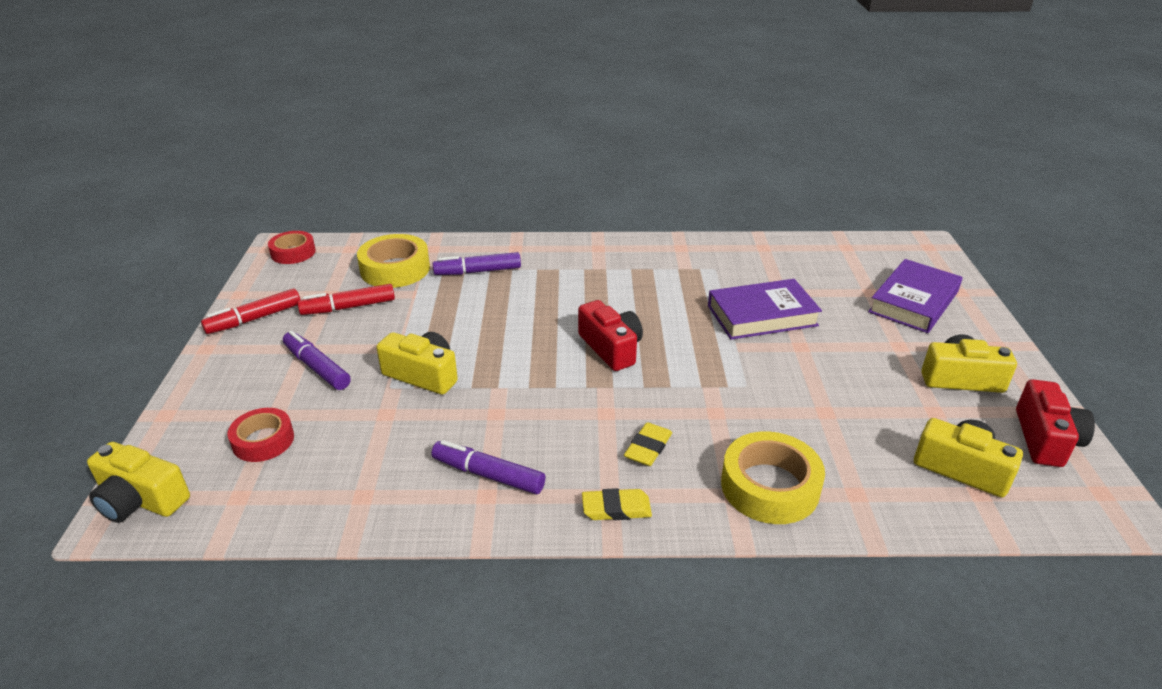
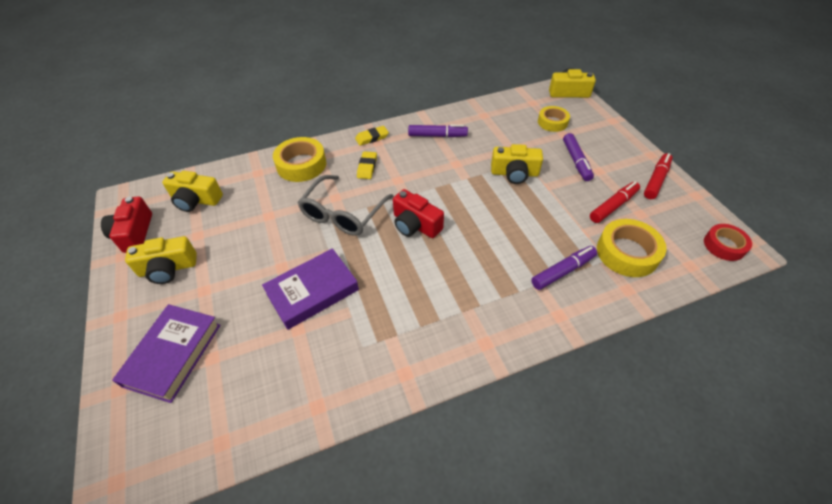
camera: 160 degrees right, 15 degrees up
red tape [228,408,294,462] -> yellow tape [538,106,570,132]
purple marker [283,330,351,390] -> purple marker turned 60 degrees clockwise [563,133,594,181]
none -> grey glasses [297,175,393,236]

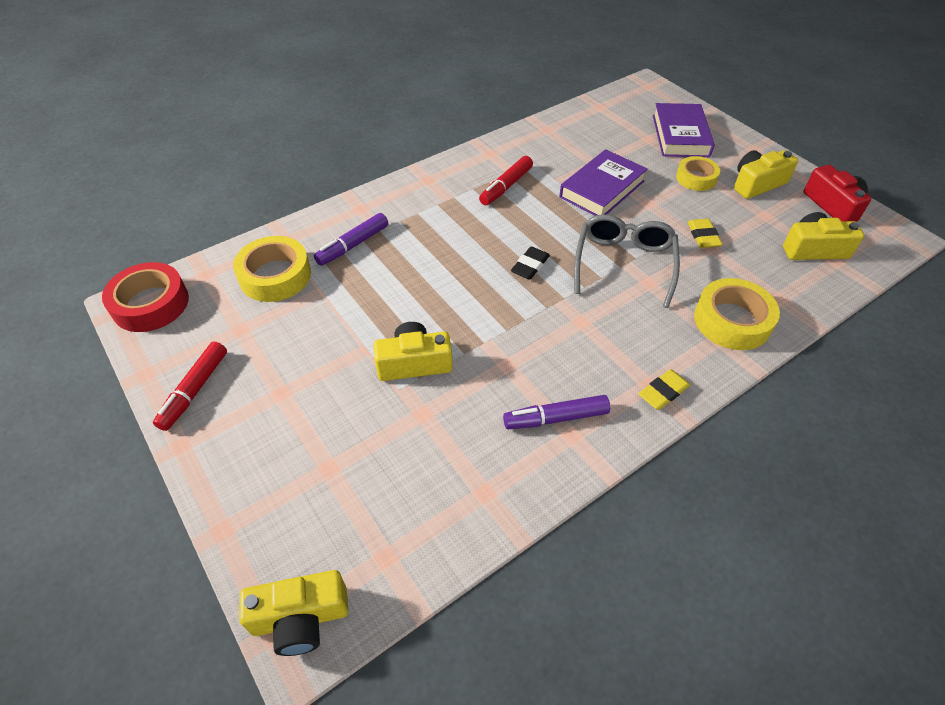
camera: 165 degrees right, 0 degrees up
yellow eraser [357,151,377,179] -> yellow eraser moved to [687,219,723,248]
red camera [393,189,444,238] -> black eraser [511,247,550,280]
yellow tape [538,106,570,132] -> yellow tape moved to [676,156,720,191]
purple marker [563,133,594,181] -> none
red marker [590,182,640,223] -> red marker moved to [479,156,533,205]
red tape [704,224,752,261] -> red tape [102,262,189,332], size x1.54

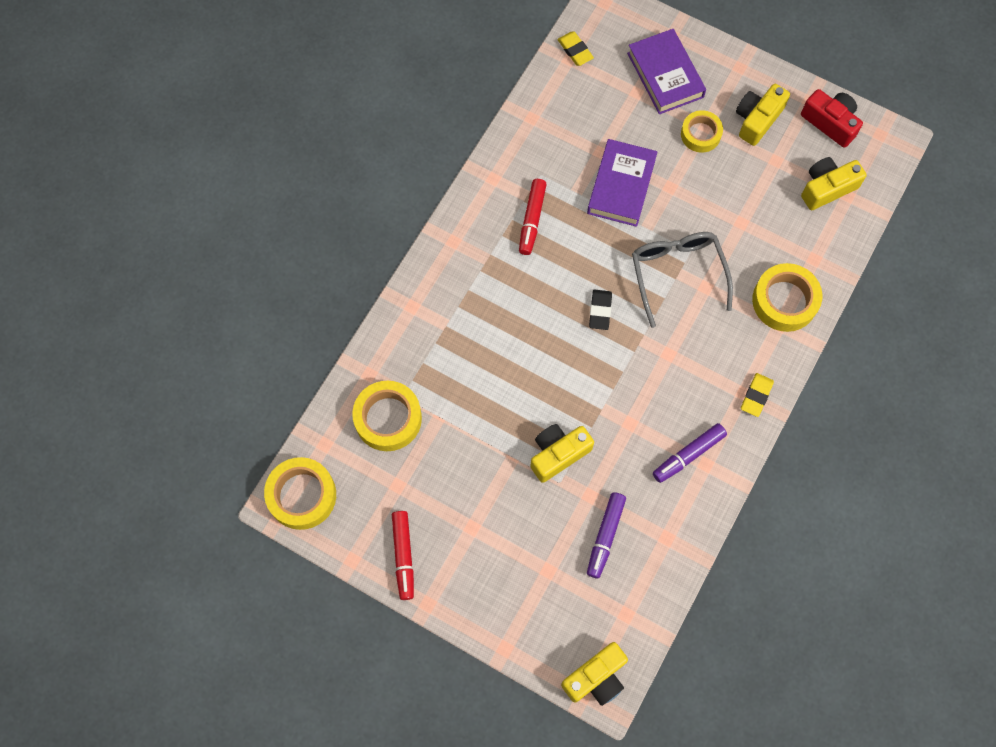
camera: 25 degrees left, 20 degrees up
red tape [102,262,189,332] -> yellow tape [264,457,336,530]
purple marker [314,213,388,266] -> purple marker moved to [587,492,626,579]
yellow eraser [687,219,723,248] -> yellow eraser moved to [557,32,594,66]

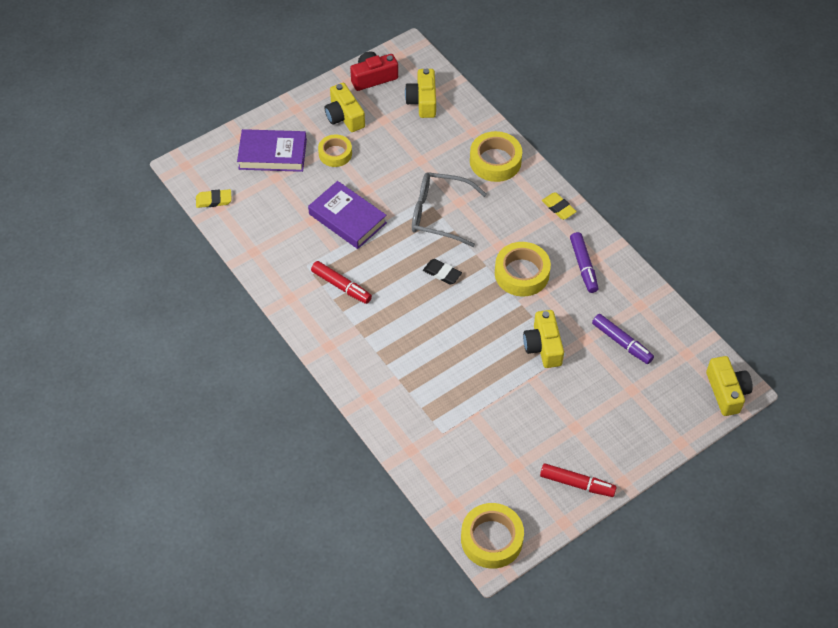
camera: 65 degrees left, 15 degrees down
yellow tape [352,381,422,451] -> yellow tape moved to [495,242,551,296]

